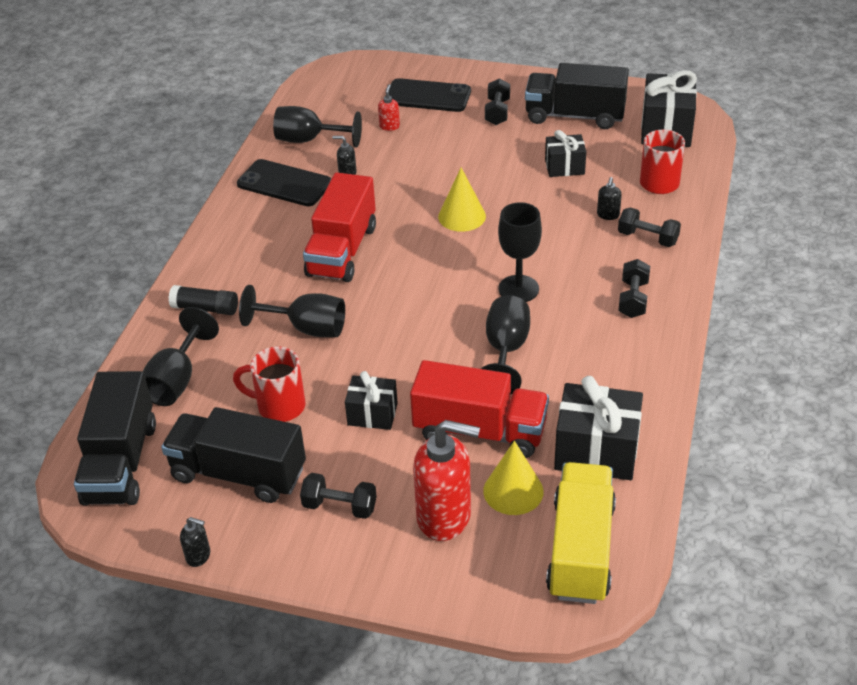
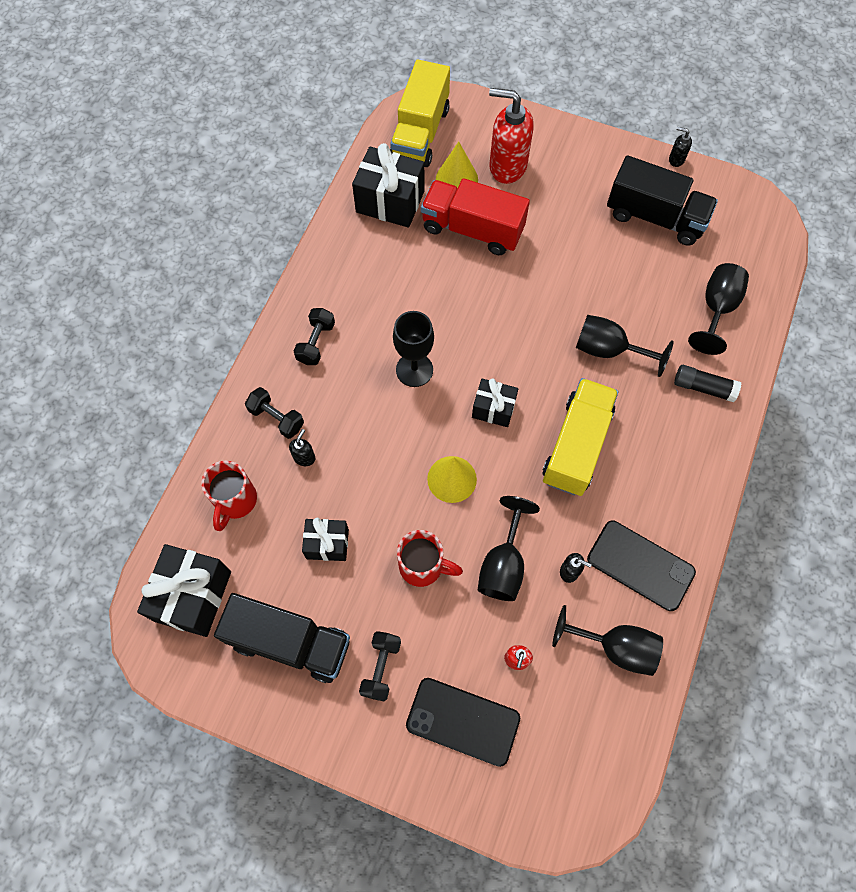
camera: 175 degrees left, 25 degrees up
black truck [74,371,156,505] -> none
red mug [233,347,306,422] -> red mug moved to [397,530,463,587]
black dumbbell [300,473,377,519] -> none
red truck [303,172,376,282] -> yellow truck [542,378,618,496]
black gift [345,371,398,430] -> black gift moved to [472,378,518,427]
black goblet [481,295,530,394] -> black goblet moved to [478,496,540,601]

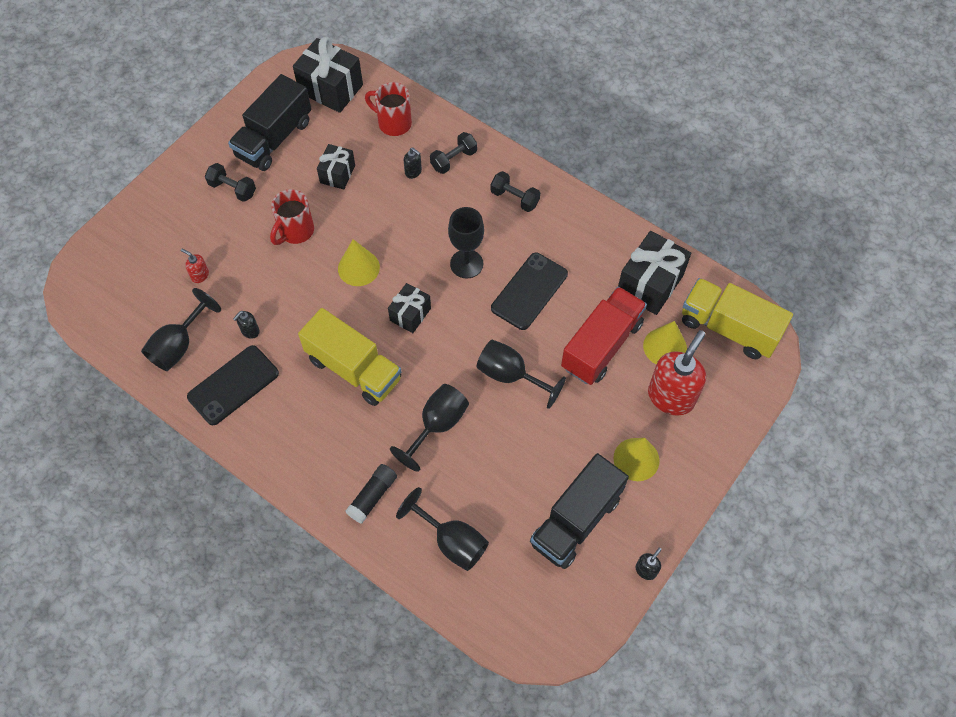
camera: 105 degrees right, 5 degrees down
black phone [406,678,520,767] -> black phone moved to [491,253,568,330]
black goblet [478,496,540,601] -> black goblet moved to [476,339,566,409]
none -> yellow cone [613,438,660,481]

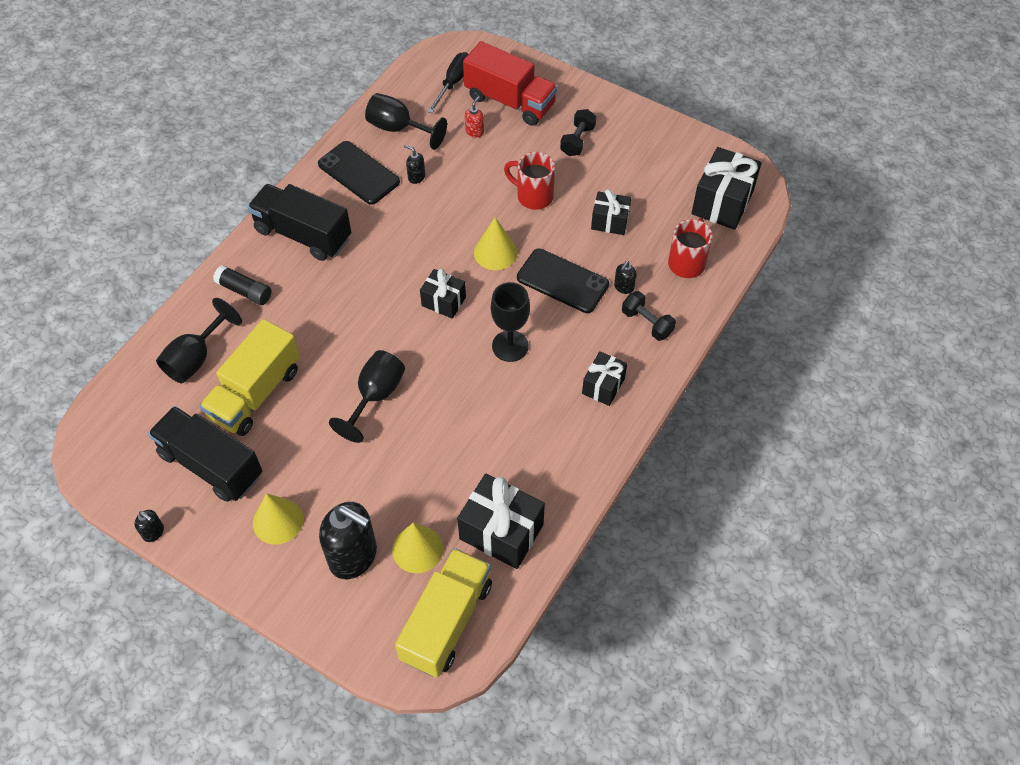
camera: 85 degrees right, 5 degrees down
black truck [228,74,311,171] -> black truck moved to [247,184,351,261]
yellow truck [298,308,402,406] -> yellow truck moved to [200,319,300,436]
black goblet [390,384,469,472] -> none
black dumbbell [490,171,540,212] -> black gift [582,351,627,406]
black phone [491,253,568,330] -> black phone moved to [517,248,609,313]
red truck [561,286,647,385] -> red truck moved to [463,41,558,126]
red soap dispenser [648,330,706,416] -> black soap dispenser [319,502,377,579]
none -> black screwdriver [427,52,468,113]

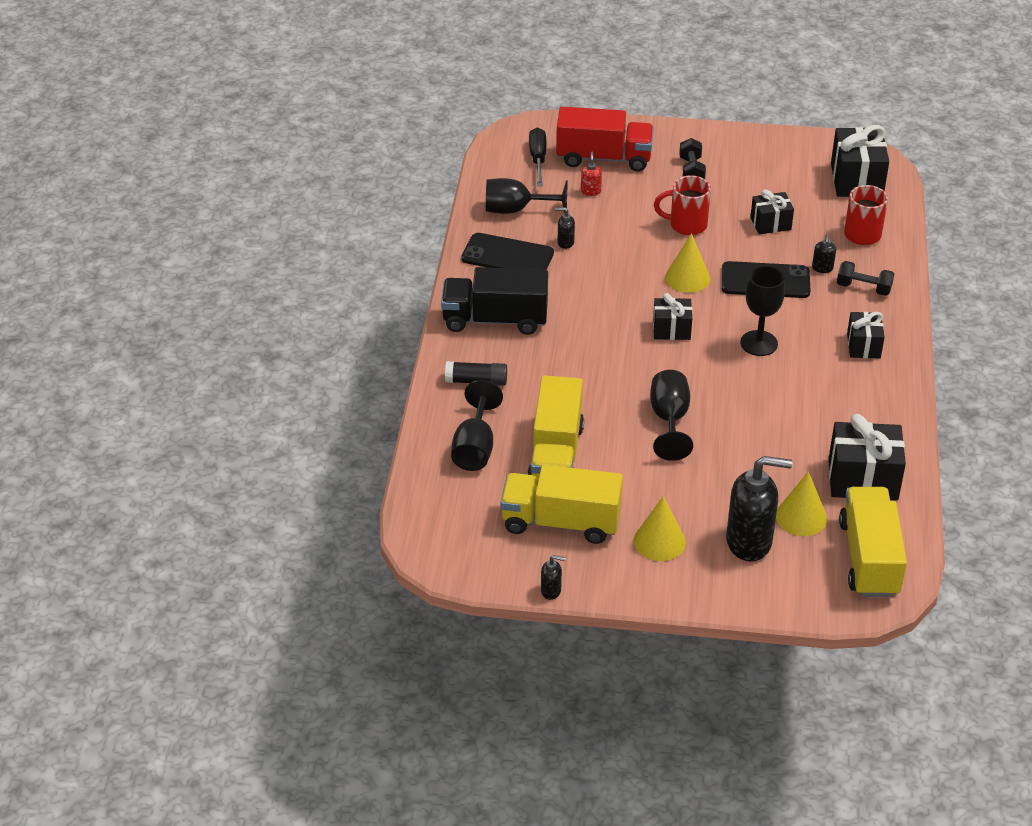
camera: 25 degrees left, 15 degrees down
black truck [148,406,262,502] -> yellow truck [501,465,623,544]

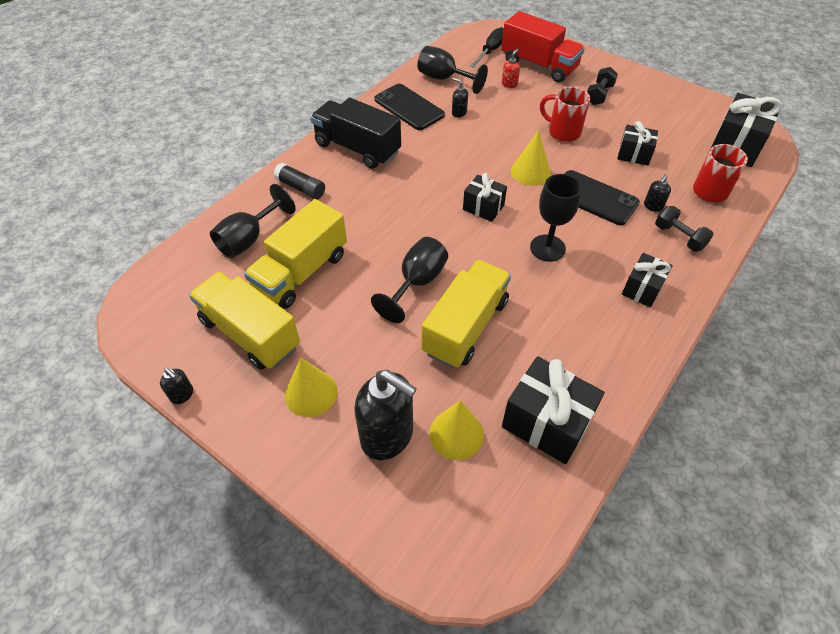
camera: 30 degrees right, 10 degrees up
yellow truck [839,487,907,597] -> yellow truck moved to [422,260,511,368]

